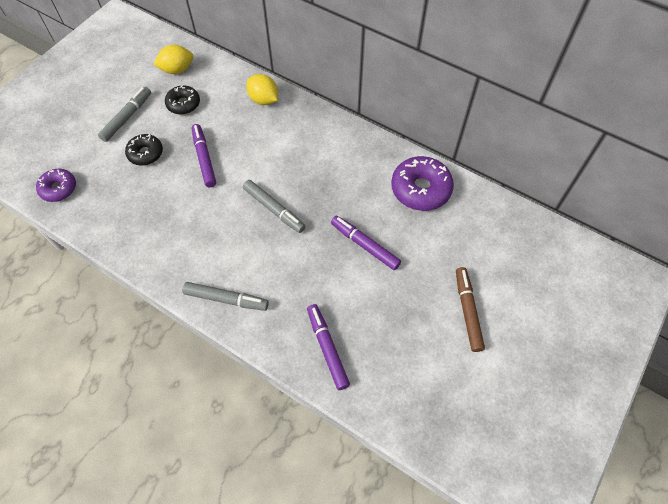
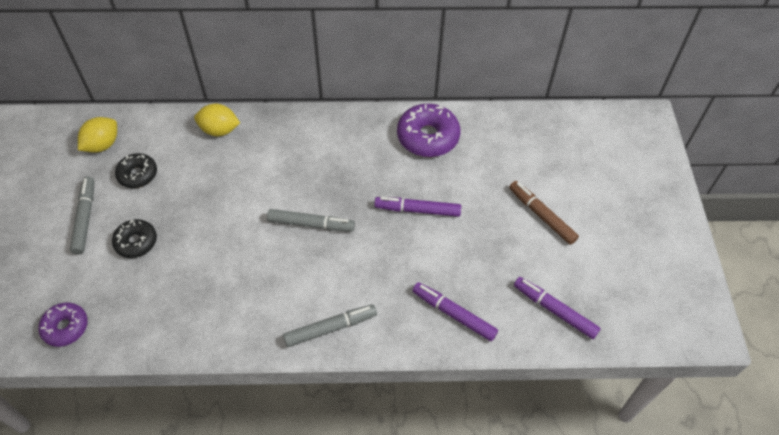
camera: 35 degrees left, 5 degrees down
purple marker [192,124,216,187] -> purple marker moved to [514,277,601,339]

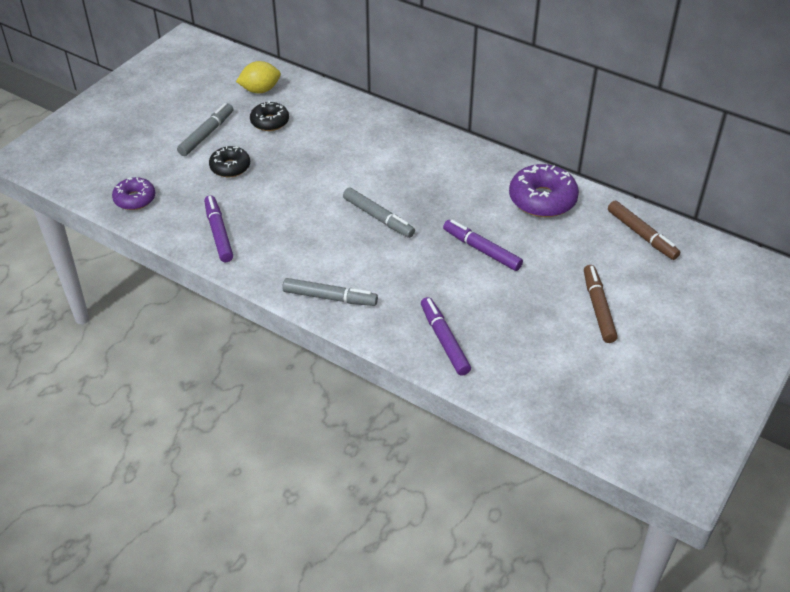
camera: 35 degrees right, 10 degrees down
yellow lemon [194,104,240,136] -> none
purple marker [514,277,601,339] -> purple marker moved to [204,195,233,262]
none -> brown marker [608,201,680,260]

